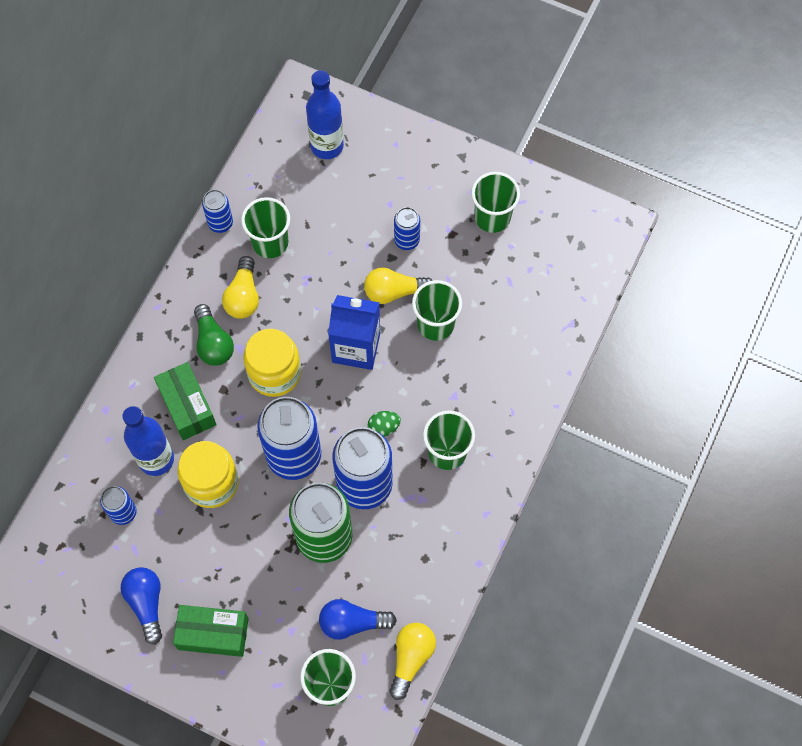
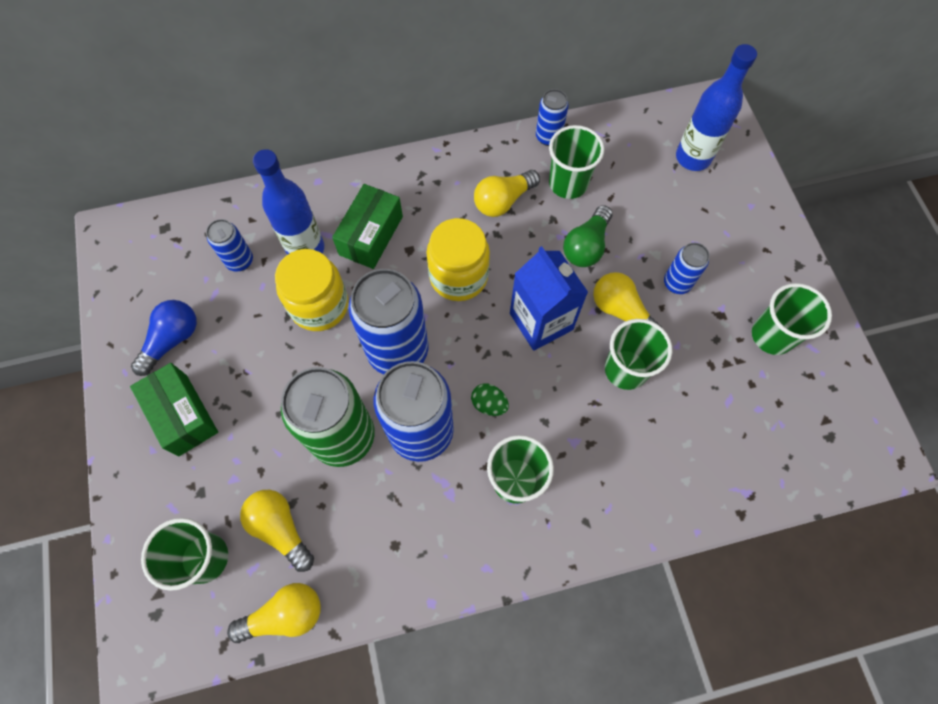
camera: 50 degrees right, 0 degrees up
green light bulb [194,304,234,366] -> green light bulb moved to [563,205,613,267]
blue light bulb [319,599,397,640] -> yellow light bulb [240,490,314,572]

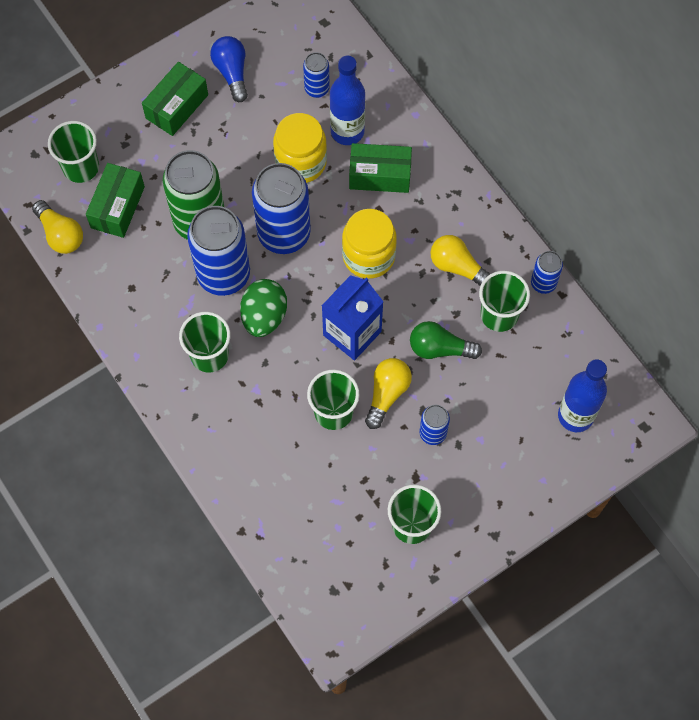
camera: 70 degrees right, 0 degrees up
blue light bulb [131,300,197,376] -> blue light bulb turned 120 degrees counterclockwise [210,36,248,102]
yellow light bulb [240,490,314,572] -> green box [86,163,145,238]
green egg [471,383,509,416] -> green egg [240,279,287,337], size x1.82

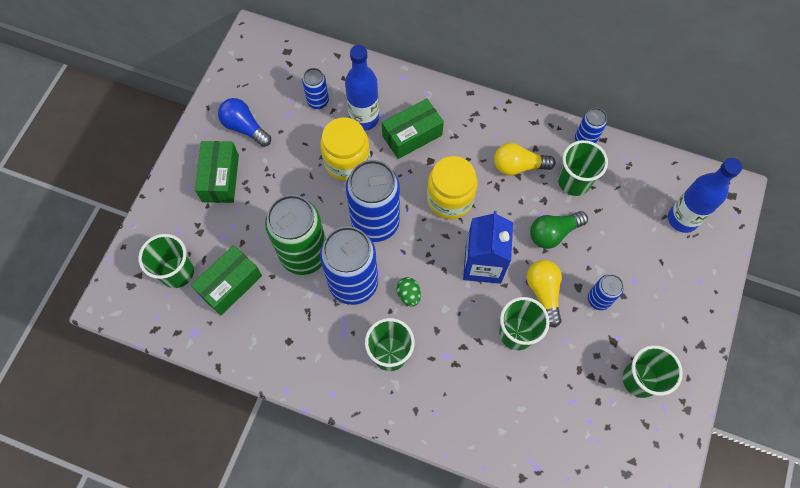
camera: 35 degrees left, 0 degrees up
yellow light bulb [32,200,83,254] -> none
green box [86,163,145,238] -> green box turned 60 degrees clockwise [191,245,262,315]
green egg [240,279,287,337] -> green egg [396,277,421,306], size x0.55

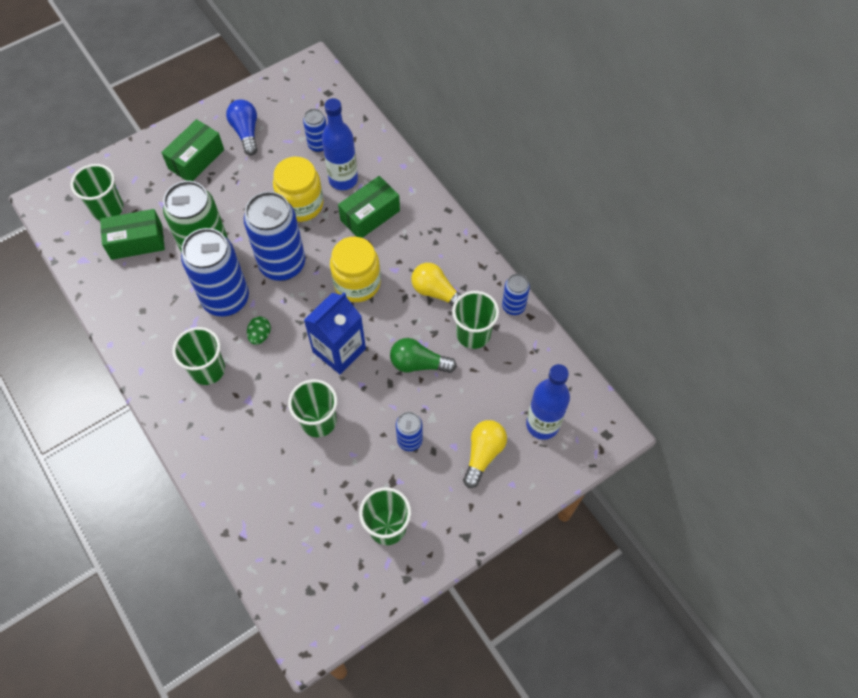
camera: 35 degrees right, 5 degrees down
green box [382,98,444,159] -> green box turned 45 degrees counterclockwise [338,176,400,238]
yellow light bulb [526,260,562,328] -> yellow light bulb moved to [463,420,507,488]

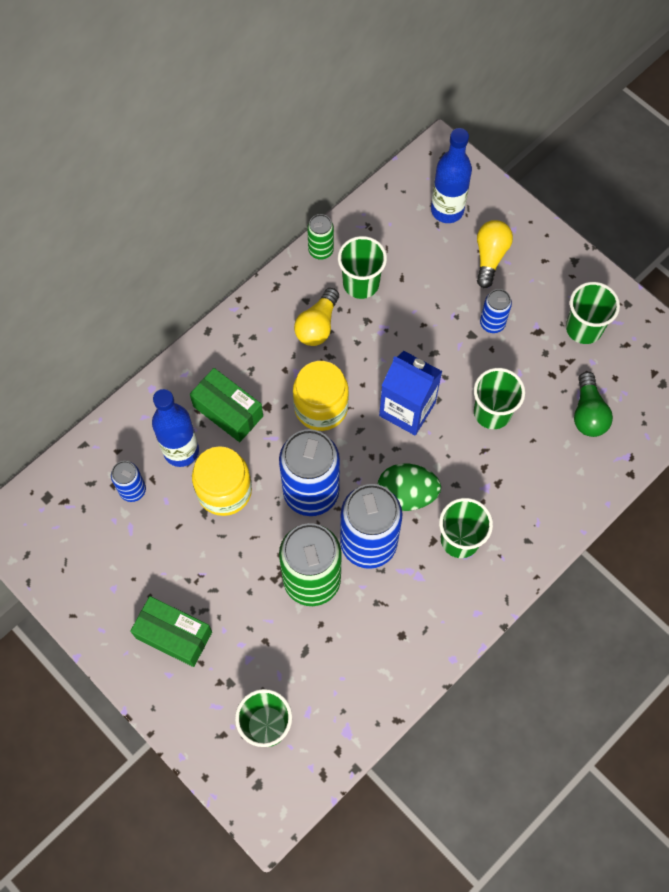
camera: 100 degrees left, 5 degrees up
green box [100,209,165,260] -> none
blue light bulb [226,99,258,155] -> none
green egg [247,316,271,345] -> green egg [378,464,441,511], size x1.82
green light bulb [390,338,457,373] -> green light bulb moved to [574,372,613,437]
yellow light bulb [463,420,507,488] -> yellow light bulb turned 90 degrees clockwise [477,220,513,288]
blue can [502,274,530,315] -> green can [307,214,334,260]

